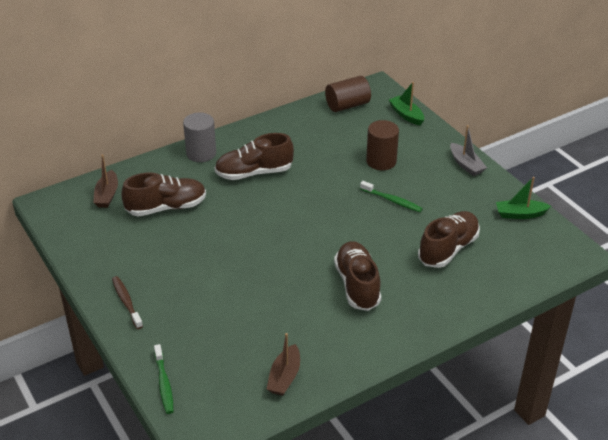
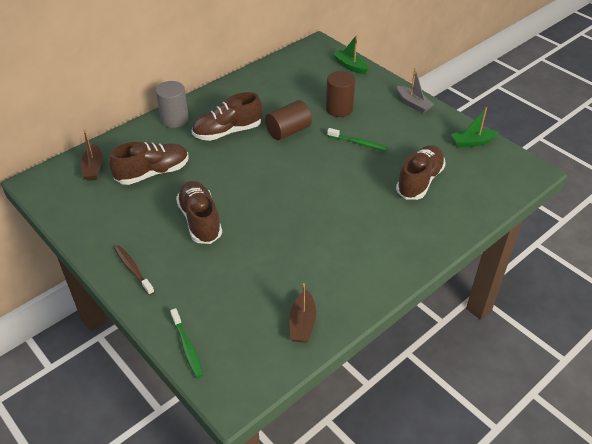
camera: 10 degrees left, 5 degrees up
brown cylinder [325,76,371,112] -> brown cylinder moved to [265,100,312,140]
brown shoe [334,241,381,311] -> brown shoe moved to [176,181,222,244]

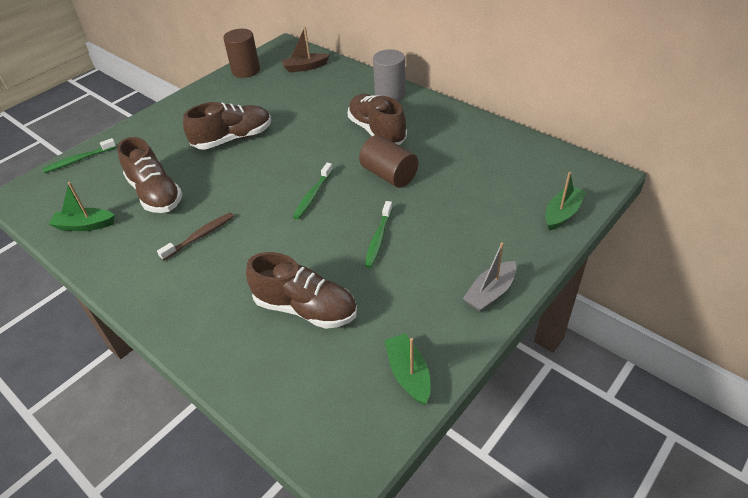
camera: 85 degrees right, 0 degrees up
brown shoe [109,142,189,185] -> brown shoe moved to [117,137,182,213]
brown toothbrush [114,245,154,295] -> brown toothbrush moved to [157,212,234,261]
brown boat [289,283,316,343] -> green boat [49,182,115,231]
brown cylinder [326,71,355,117] -> brown cylinder moved to [223,29,260,78]
none -> green toothbrush [293,163,333,220]

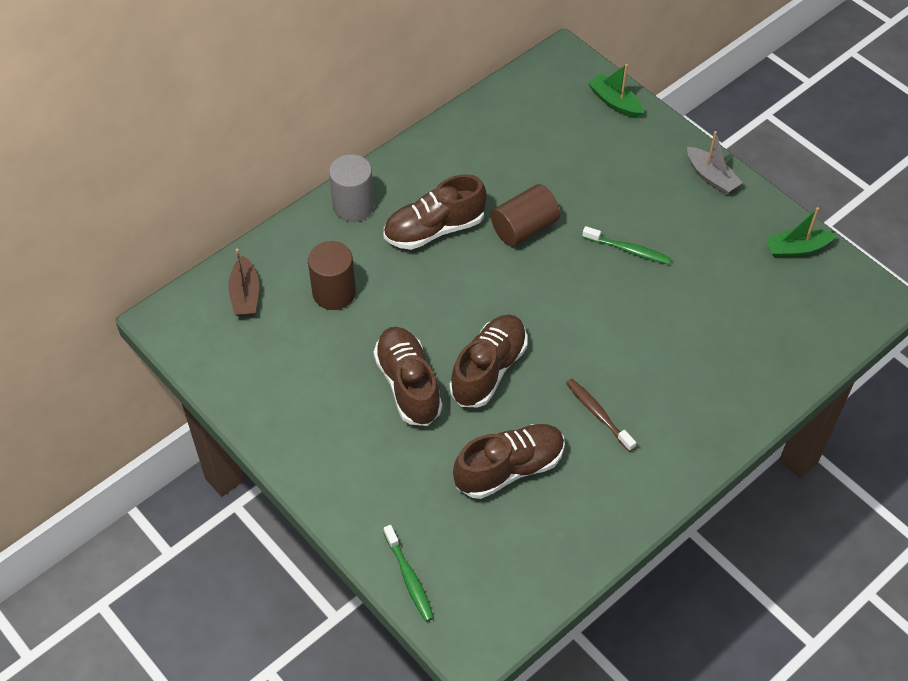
camera: 85 degrees left, 10 degrees up
green boat [49,182,115,231] -> none
brown cylinder [223,29,260,78] -> brown cylinder moved to [308,241,356,310]
brown shoe [246,252,357,329] -> brown shoe moved to [450,314,527,407]
green toothbrush [293,163,333,220] -> none

